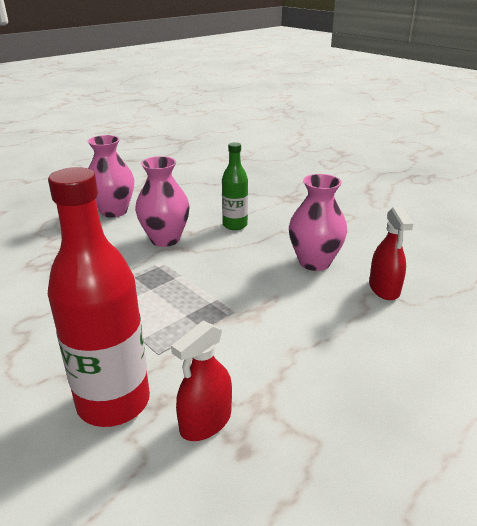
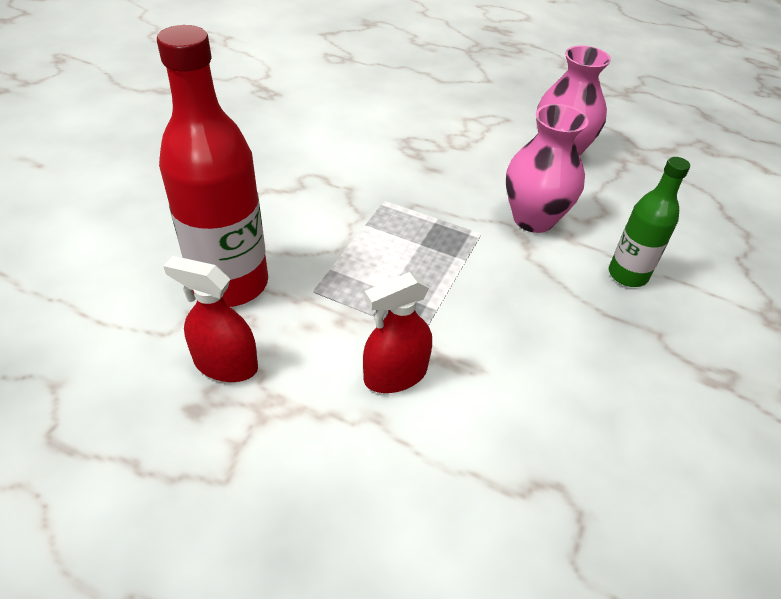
camera: 65 degrees right, 15 degrees up
pink vase [289,174,347,271] -> none
red spray bottle [369,207,413,300] -> red spray bottle moved to [363,272,432,393]

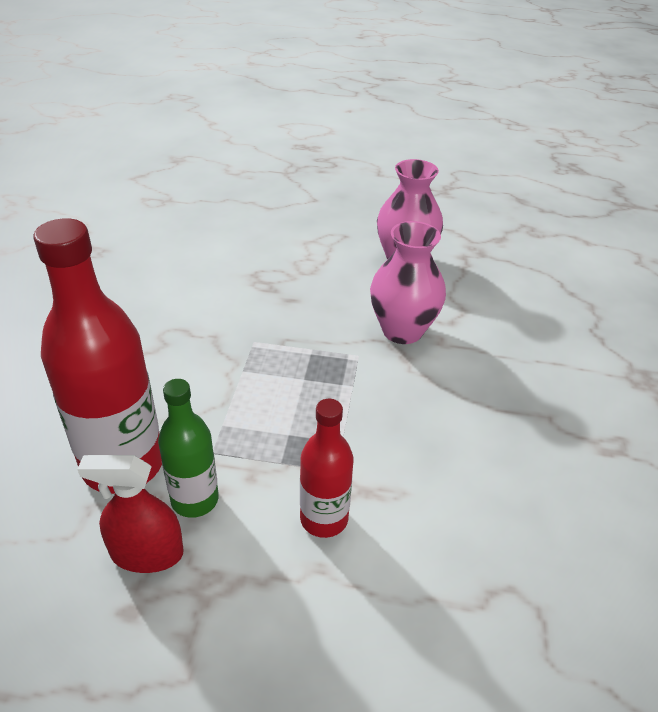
camera: 15 degrees left, 5 degrees down
red spray bottle [363,272,432,393] -> red bottle [300,399,353,538]
green bottle [609,157,690,287] -> green bottle moved to [158,379,219,518]

